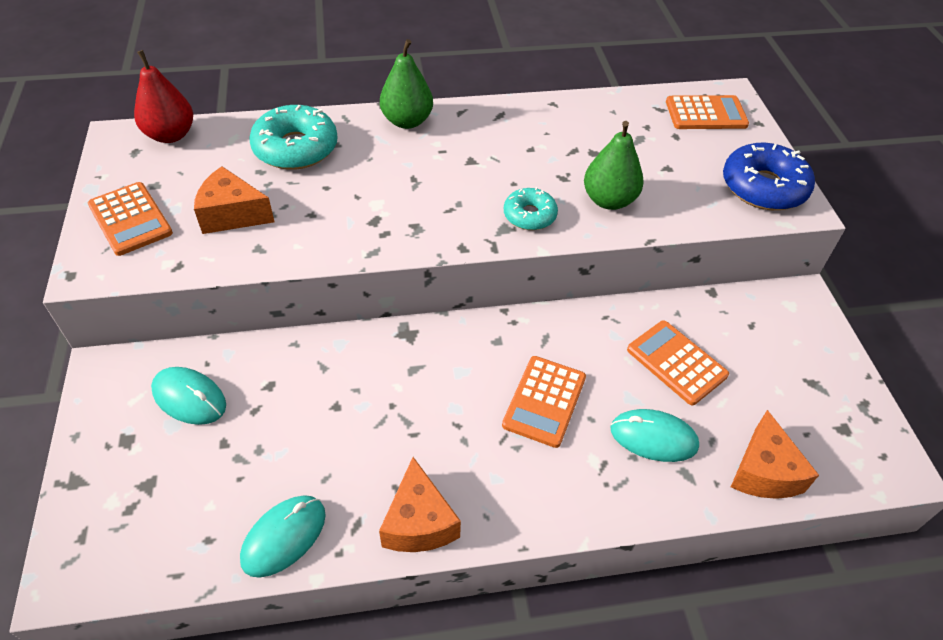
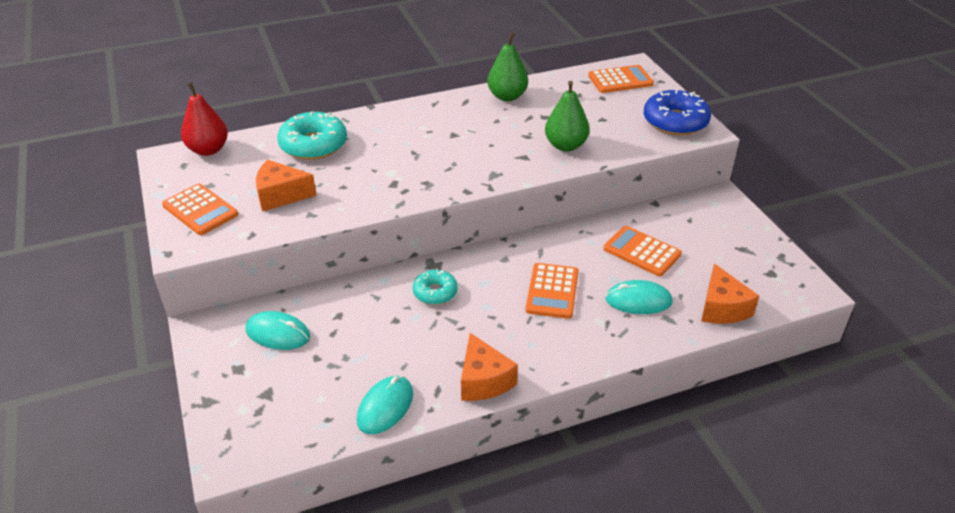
camera: 10 degrees left, 10 degrees down
green pear [380,39,433,129] -> green pear moved to [487,32,528,101]
turquoise donut [504,187,558,230] -> turquoise donut moved to [413,268,458,305]

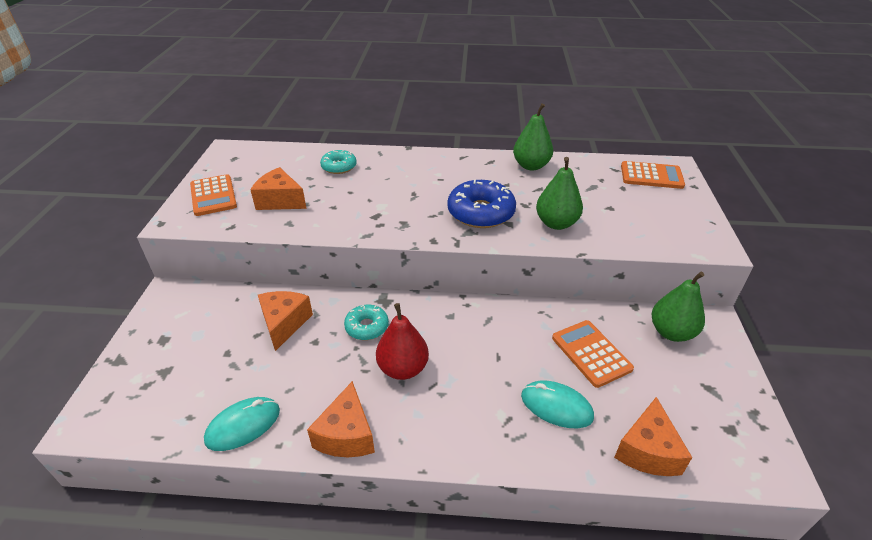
camera: 25 degrees right, 0 degrees up
red pear [181,82,228,156] -> red pear moved to [376,303,429,380]
turquoise mouse [246,311,310,350] -> none
turquoise donut [277,111,347,160] -> turquoise donut [320,150,357,174], size x0.59
orange calculator [525,263,579,319] -> none
blue donut [644,90,711,136] -> blue donut moved to [447,180,516,228]
none -> orange cheese [258,291,313,351]
none -> green pear [652,272,705,342]

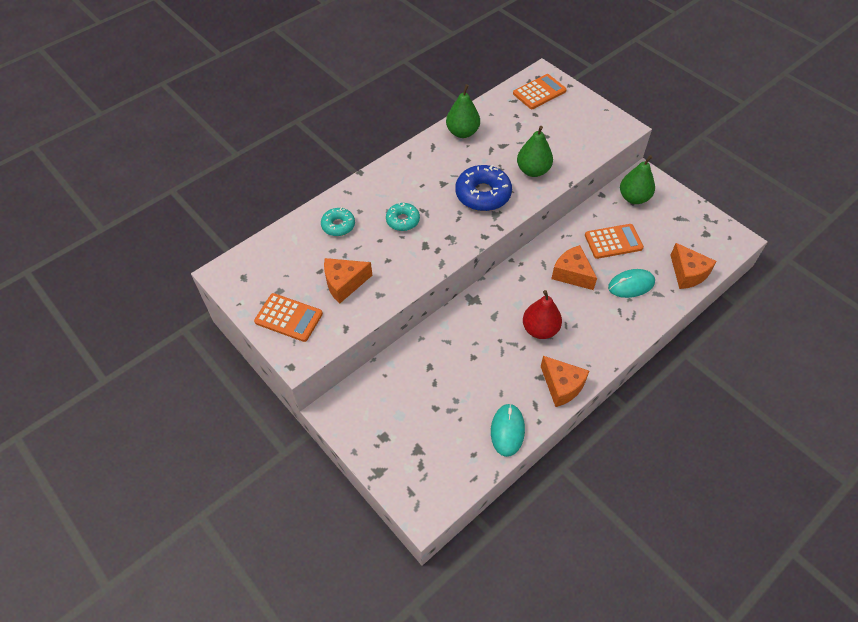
camera: 45 degrees left, 15 degrees up
orange cheese [258,291,313,351] -> orange cheese moved to [551,245,597,290]
turquoise donut [344,305,389,340] -> turquoise donut moved to [386,202,420,231]
orange calculator [552,320,634,388] -> orange calculator turned 150 degrees clockwise [585,224,644,259]

